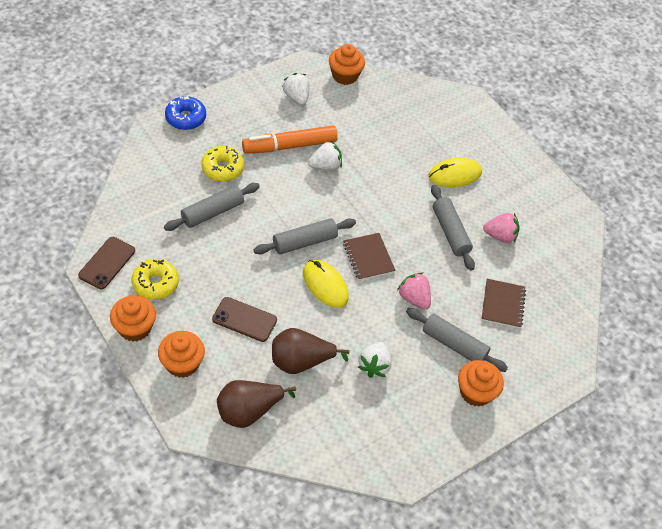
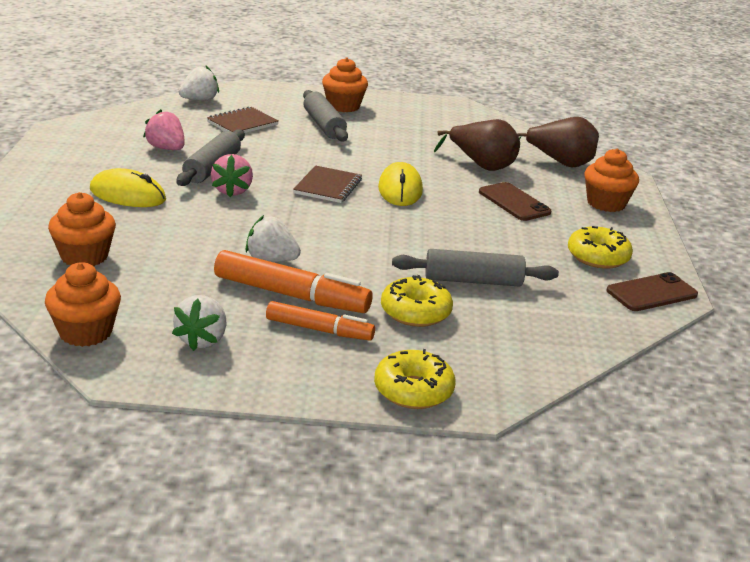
camera: 140 degrees left, 25 degrees down
orange cupcake [110,295,156,342] -> orange cupcake moved to [48,192,116,266]
blue donut [165,96,206,130] -> yellow donut [374,349,456,409]
grey rolling pin [254,218,356,254] -> none
white strawberry [358,342,392,378] -> white strawberry moved to [179,66,219,100]
pink strawberry [397,273,431,309] -> pink strawberry moved to [211,154,253,197]
none -> orange marker [266,301,375,341]

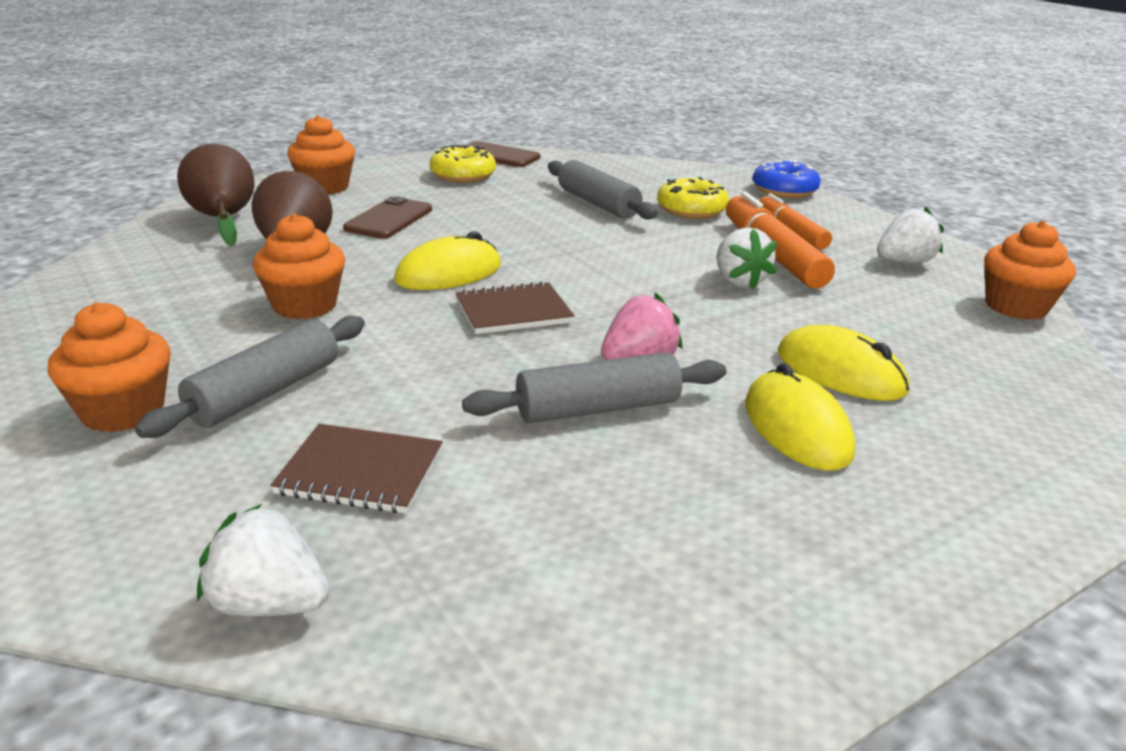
camera: 125 degrees left, 0 degrees up
orange cupcake [48,192,116,266] -> orange cupcake moved to [253,213,345,319]
pink strawberry [143,109,185,150] -> none
yellow donut [374,349,456,409] -> blue donut [752,159,821,198]
none -> yellow mouse [778,325,909,401]

